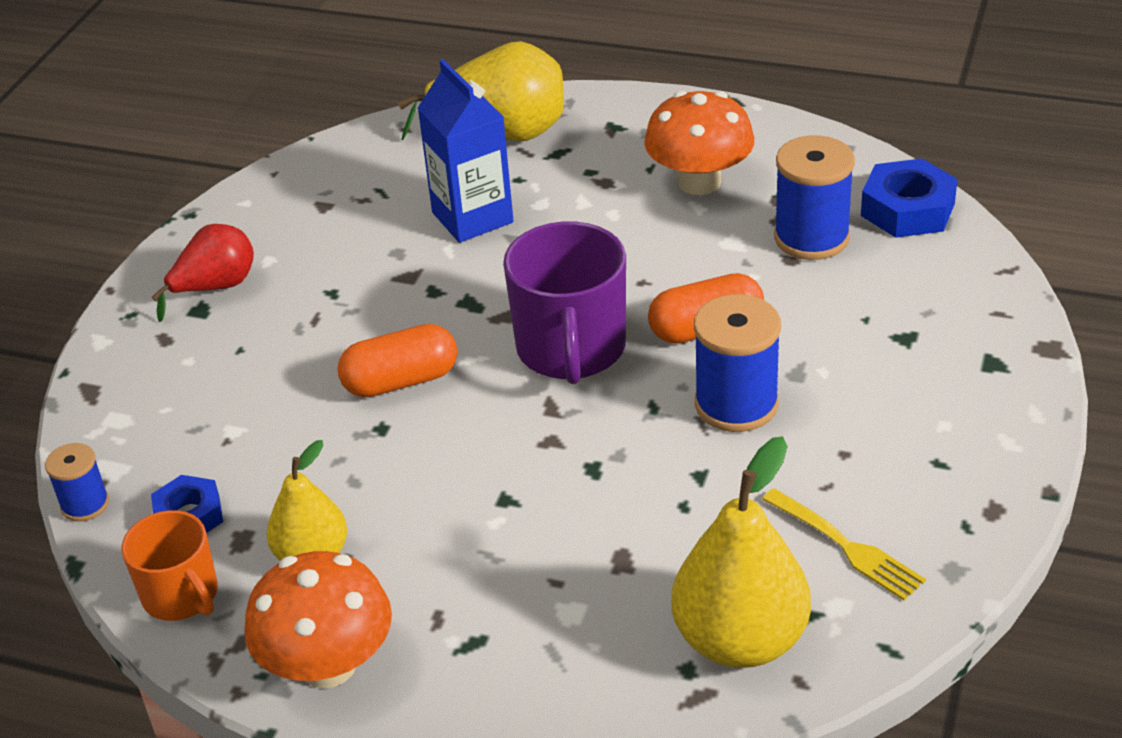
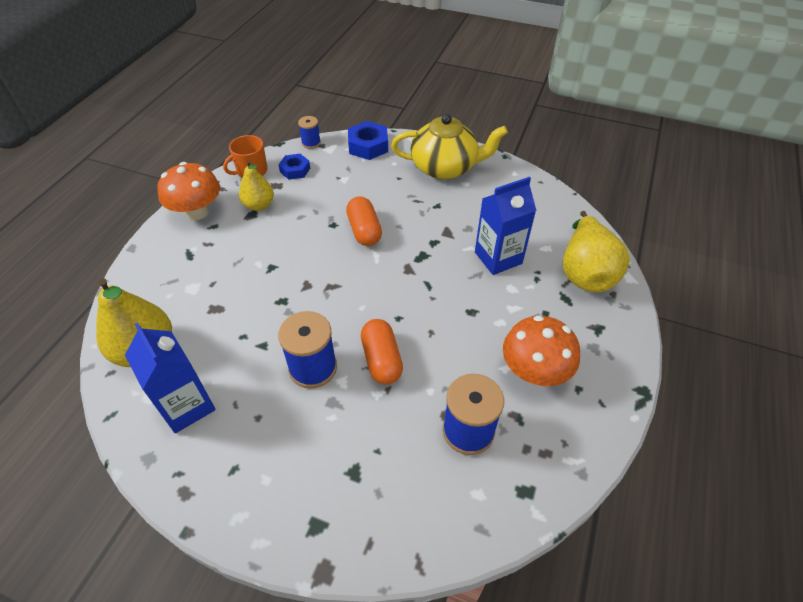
camera: 90 degrees right, 10 degrees up
red pear [151,224,254,322] -> yellow teapot [391,114,508,179]
purple mug [503,222,626,384] -> none
yellow fork [762,488,926,600] -> blue carton [125,323,216,433]
blue nut [861,158,958,238] -> blue nut moved to [348,121,388,160]

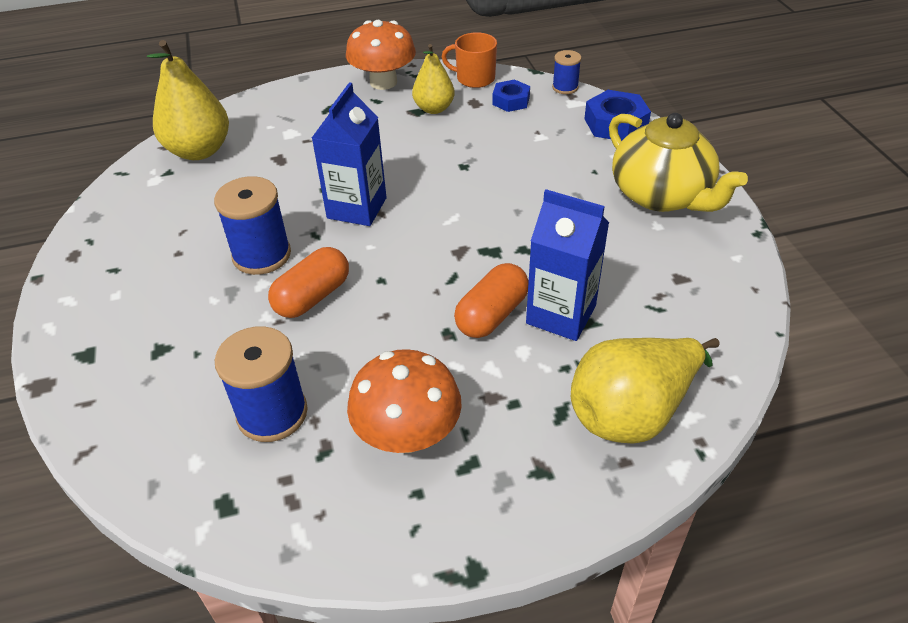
camera: 55 degrees right, 5 degrees down
blue carton [125,323,216,433] -> blue carton moved to [312,82,386,226]
orange capsule [346,196,382,246] -> orange capsule moved to [454,263,529,338]

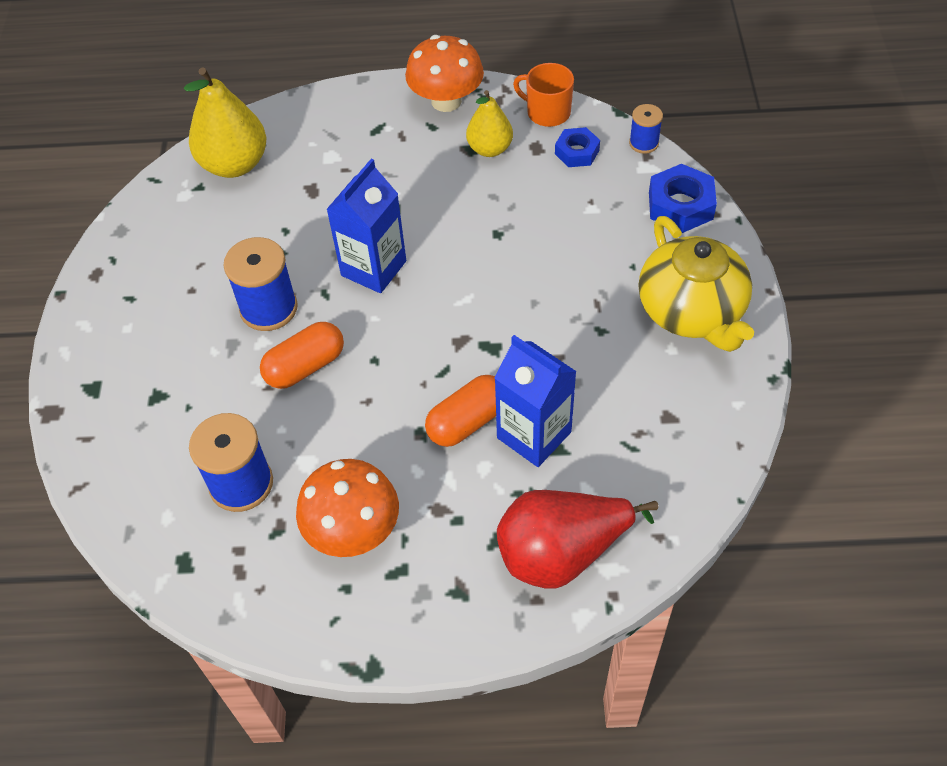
camera: 15 degrees right, 10 degrees up
yellow pear [571,338,720,444] -> red pear [497,490,659,589]

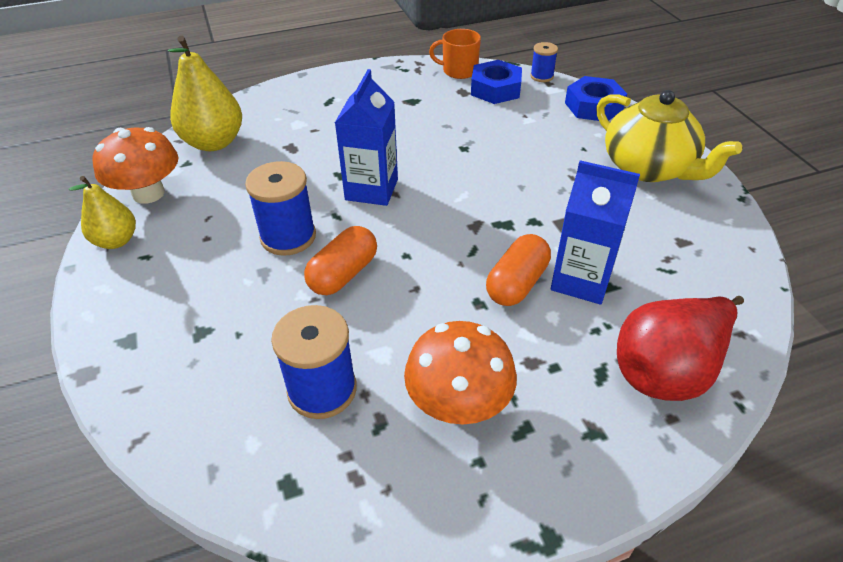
camera: 20 degrees left, 10 degrees down
orange mushroom [405,35,484,112] -> orange mushroom moved to [92,127,178,204]
yellow pear [466,90,513,157] -> yellow pear moved to [69,176,136,249]
blue nut [555,127,600,167] -> blue nut [471,60,522,104], size x1.53

